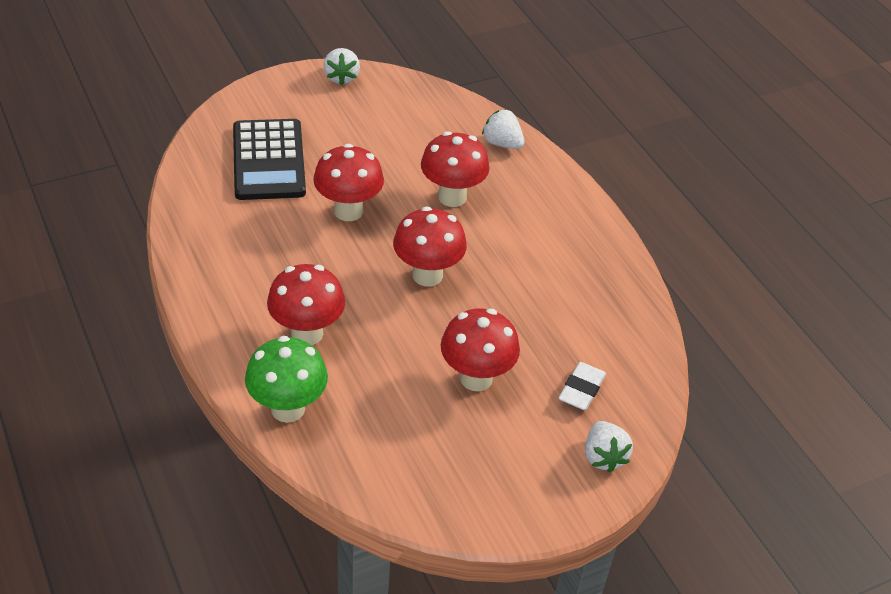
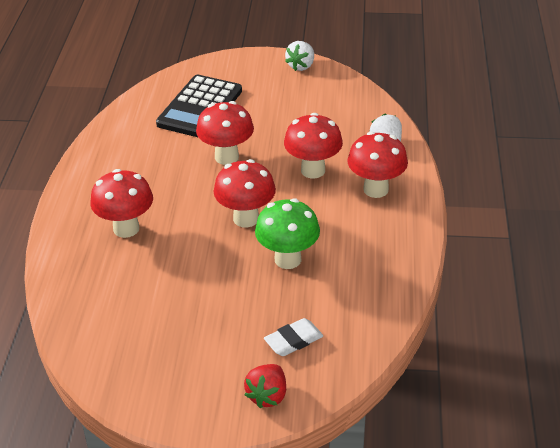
camera: 35 degrees right, 5 degrees down
green mushroom [245,336,328,423] -> green mushroom moved to [255,198,320,269]
red mushroom [441,308,520,391] -> red mushroom moved to [347,131,408,198]
white strawberry [585,421,633,473] -> red strawberry [244,364,286,408]

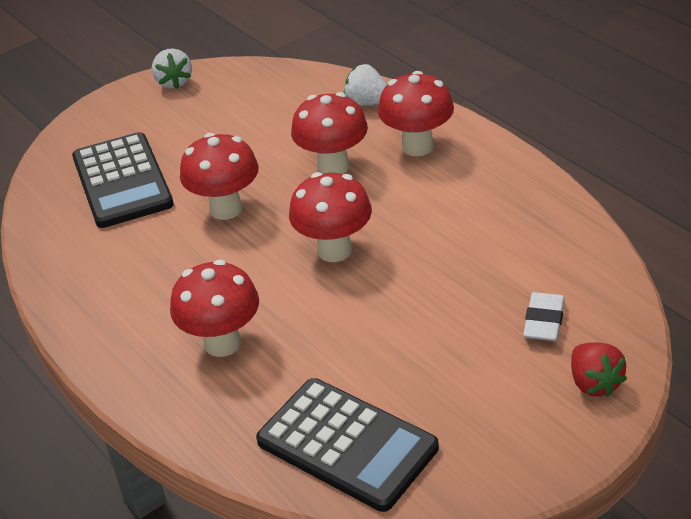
camera: 40 degrees left, 0 degrees up
green mushroom [255,198,320,269] -> none
none -> black calculator [256,378,439,512]

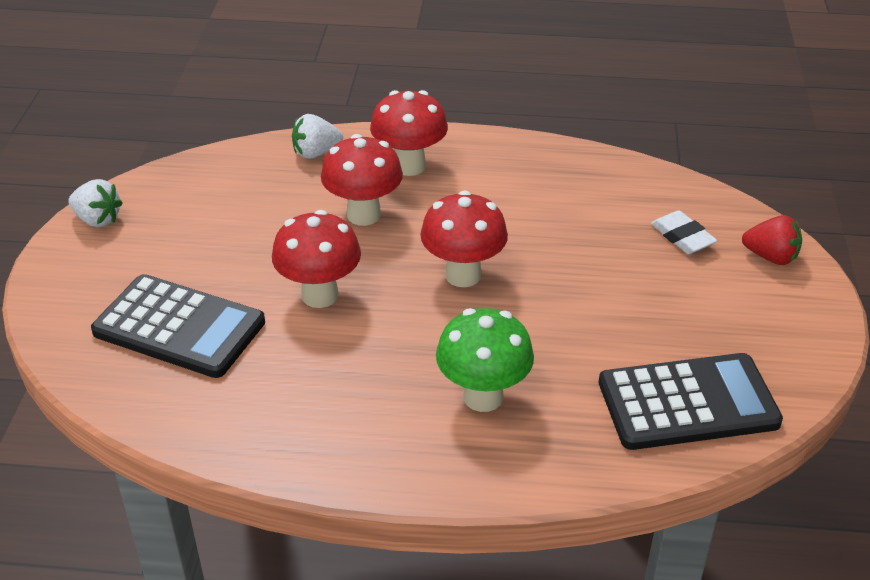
camera: 50 degrees left, 0 degrees up
red mushroom [170,260,259,357] -> green mushroom [436,308,534,412]

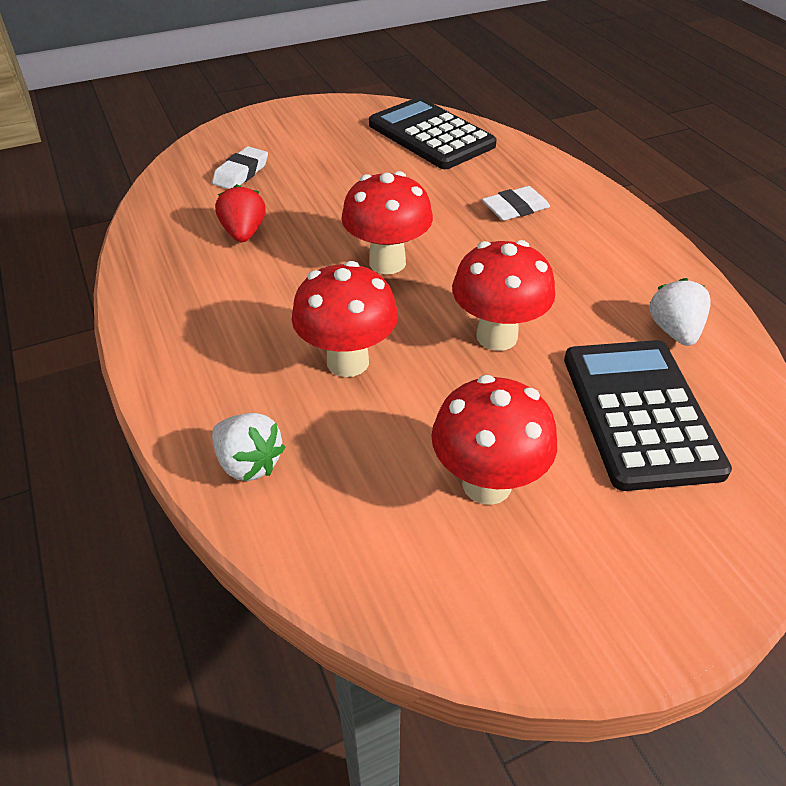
camera: 120 degrees left, 5 degrees up
white strawberry [68,179,123,227] -> white strawberry moved to [649,278,711,346]
red mushroom [370,90,448,176] -> red mushroom moved to [431,375,557,505]
green mushroom [436,308,534,412] -> white eraser [482,186,550,221]
red strawberry [742,215,802,265] -> red strawberry moved to [215,184,266,242]

